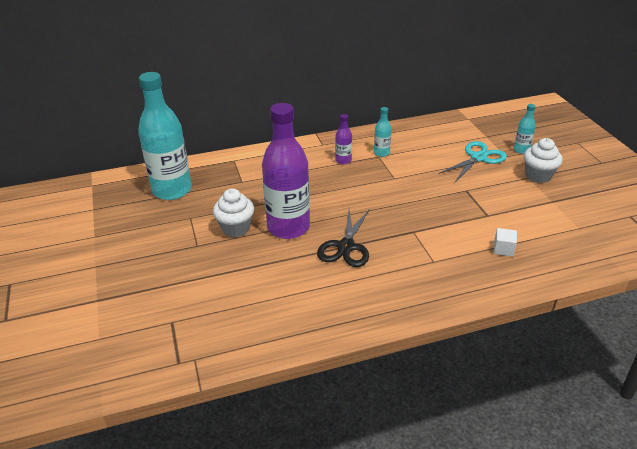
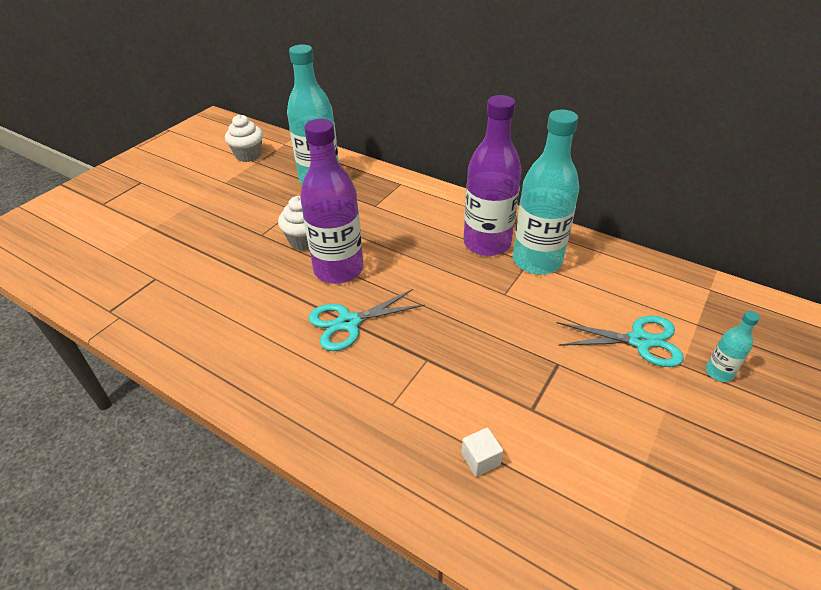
camera: 50 degrees right, 5 degrees up
black scissors [317,209,370,267] -> turquoise scissors [308,289,425,351]
purple bottle [335,114,352,164] -> purple bottle [464,95,522,256], size x2.30
turquoise bottle [374,107,392,157] -> turquoise bottle [513,110,579,275], size x2.30
white cupcake [524,138,563,183] -> white cupcake moved to [225,114,263,162]

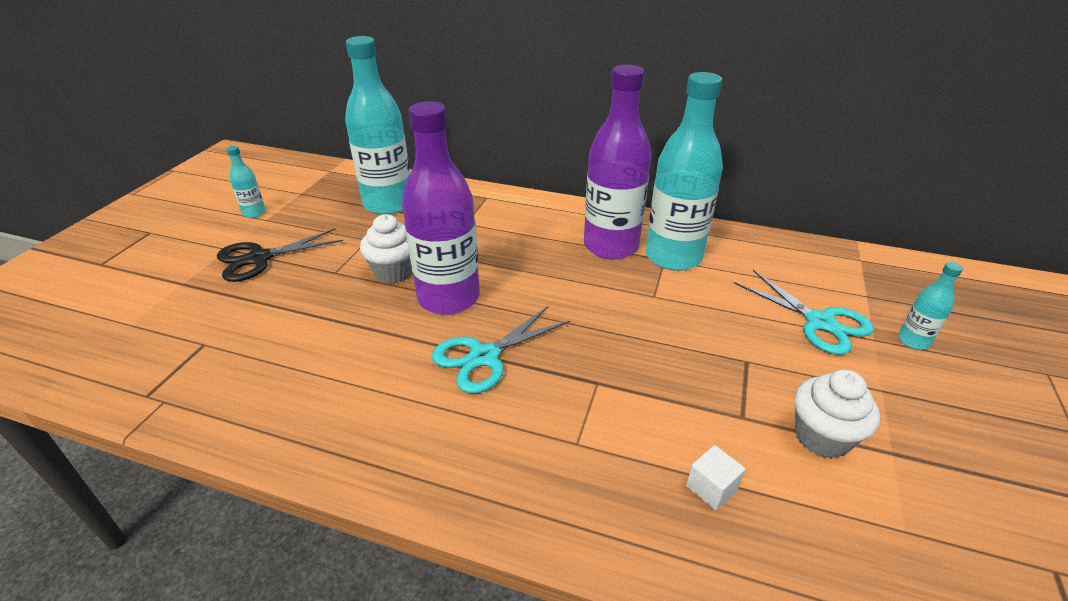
camera: 15 degrees left, 5 degrees down
white cupcake [225,114,263,162] -> white cupcake moved to [794,370,880,459]
turquoise scissors [557,316,684,367] -> turquoise scissors turned 60 degrees clockwise [734,270,874,355]
none -> black scissors [217,228,343,282]
none -> turquoise bottle [226,146,266,218]

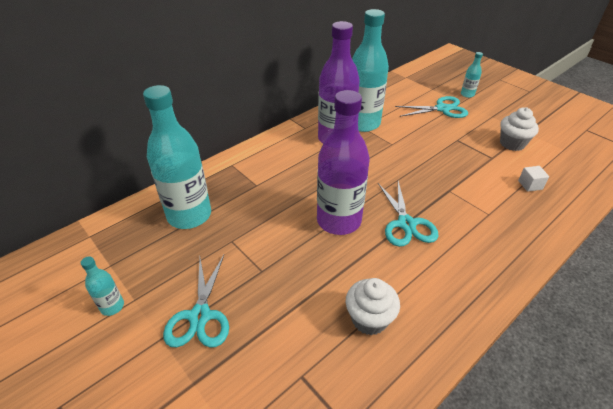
camera: 60 degrees left, 5 degrees up
black scissors [217,228,343,282] -> turquoise scissors [163,255,229,347]
white cupcake [360,214,413,284] -> white cupcake moved to [346,278,400,335]

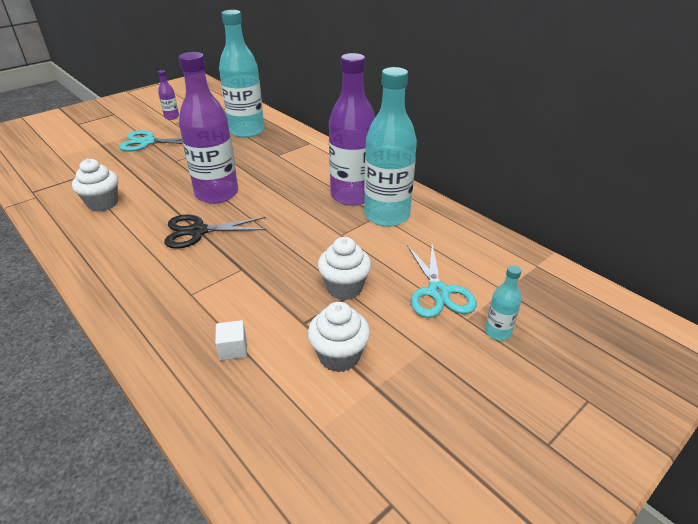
camera: 90 degrees right, 5 degrees down
turquoise bottle [81,256,124,316] -> purple bottle [158,70,179,120]
turquoise scissors [378,181,438,247] -> black scissors [164,214,266,249]
none -> white cupcake [318,237,371,300]

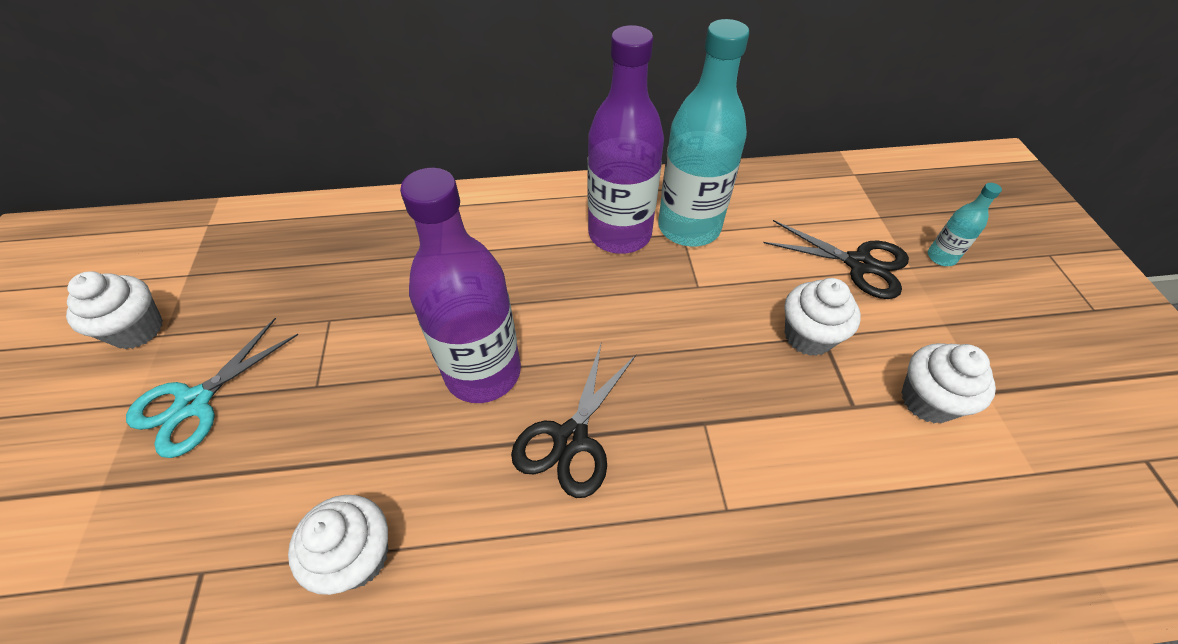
camera: 55 degrees left, 15 degrees up
purple bottle [158,70,179,120] -> white cupcake [66,271,163,349]
white cube [215,320,247,361] -> none
turquoise bottle [219,10,264,138] -> none
turquoise scissors [407,244,477,318] -> black scissors [763,220,909,299]

